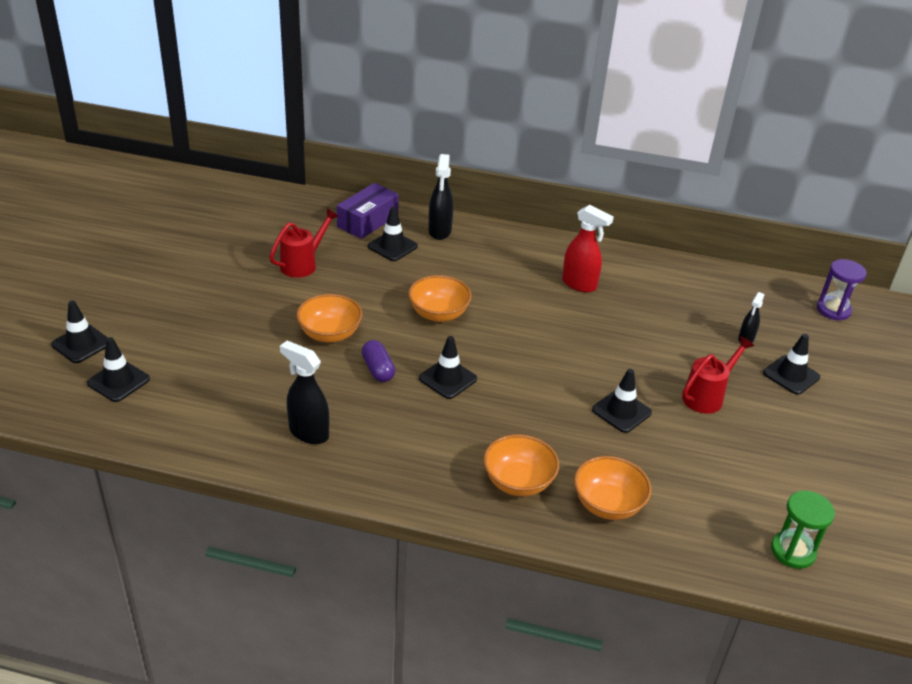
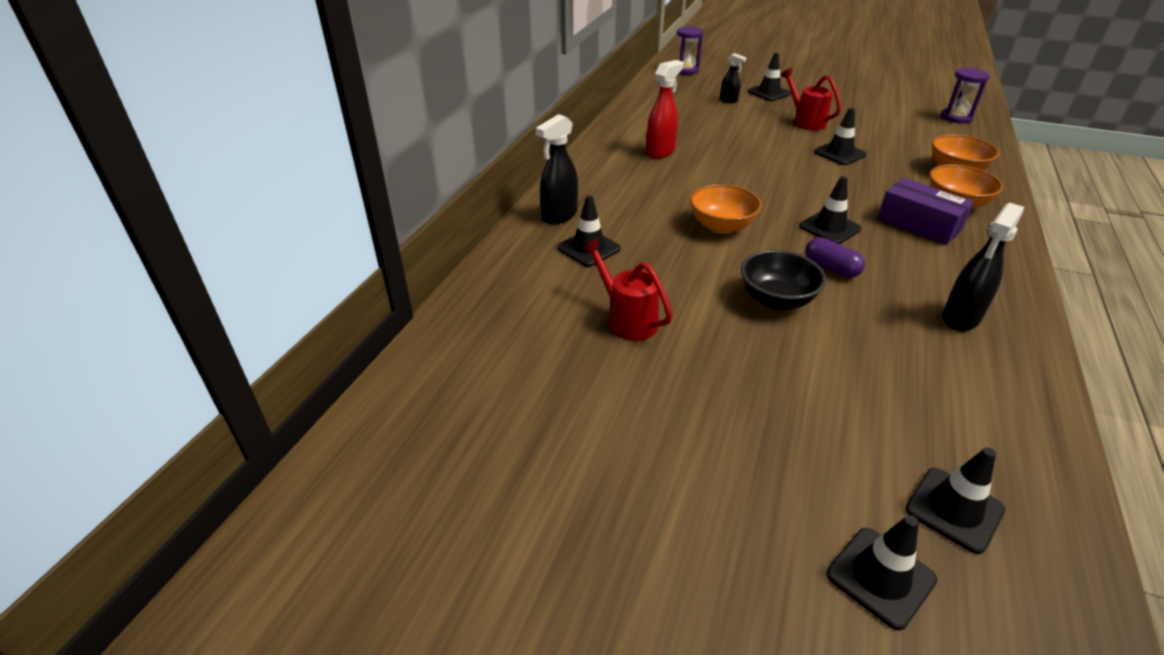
camera: 80 degrees left, 0 degrees up
orange bowl [296,294,363,343] -> black bowl [741,250,826,310]
purple box [337,183,399,239] -> purple box moved to [877,178,974,245]
purple capsule [362,340,395,382] -> purple capsule turned 60 degrees clockwise [805,237,865,278]
black spray bottle [428,154,453,240] -> black spray bottle turned 120 degrees clockwise [536,114,578,224]
green hourglass [771,491,835,569] -> purple hourglass [941,68,990,124]

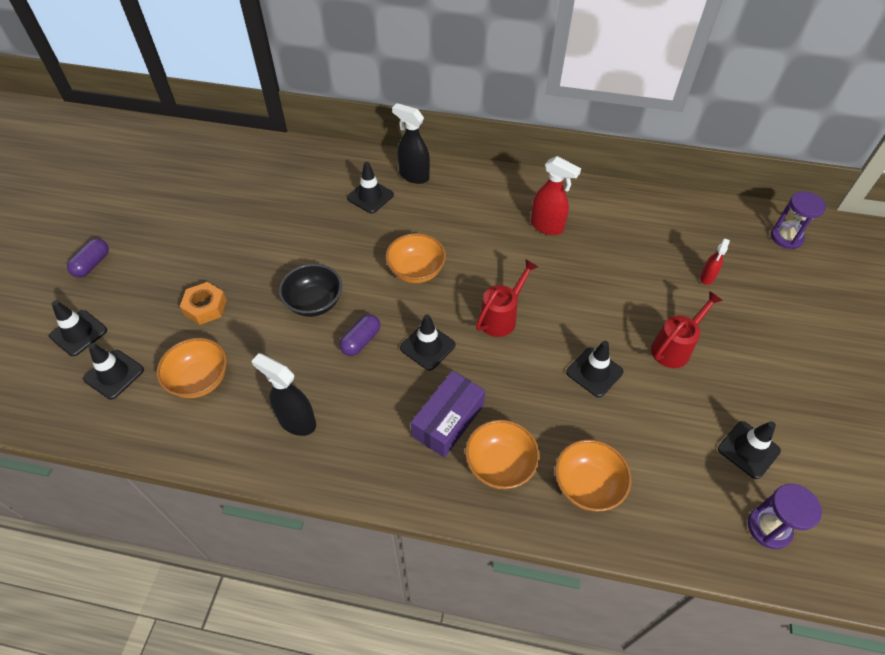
camera: 80 degrees right, 15 degrees up
red watering can [581,239,673,341] -> red watering can moved to [476,259,538,337]
black spray bottle [720,53,746,103] -> red spray bottle [700,239,730,285]
black traffic cone [748,53,791,101] -> black traffic cone moved to [718,421,781,479]
none -> purple capsule [67,238,109,277]
none -> orange bowl [157,338,227,398]
none -> orange nut [180,282,227,325]

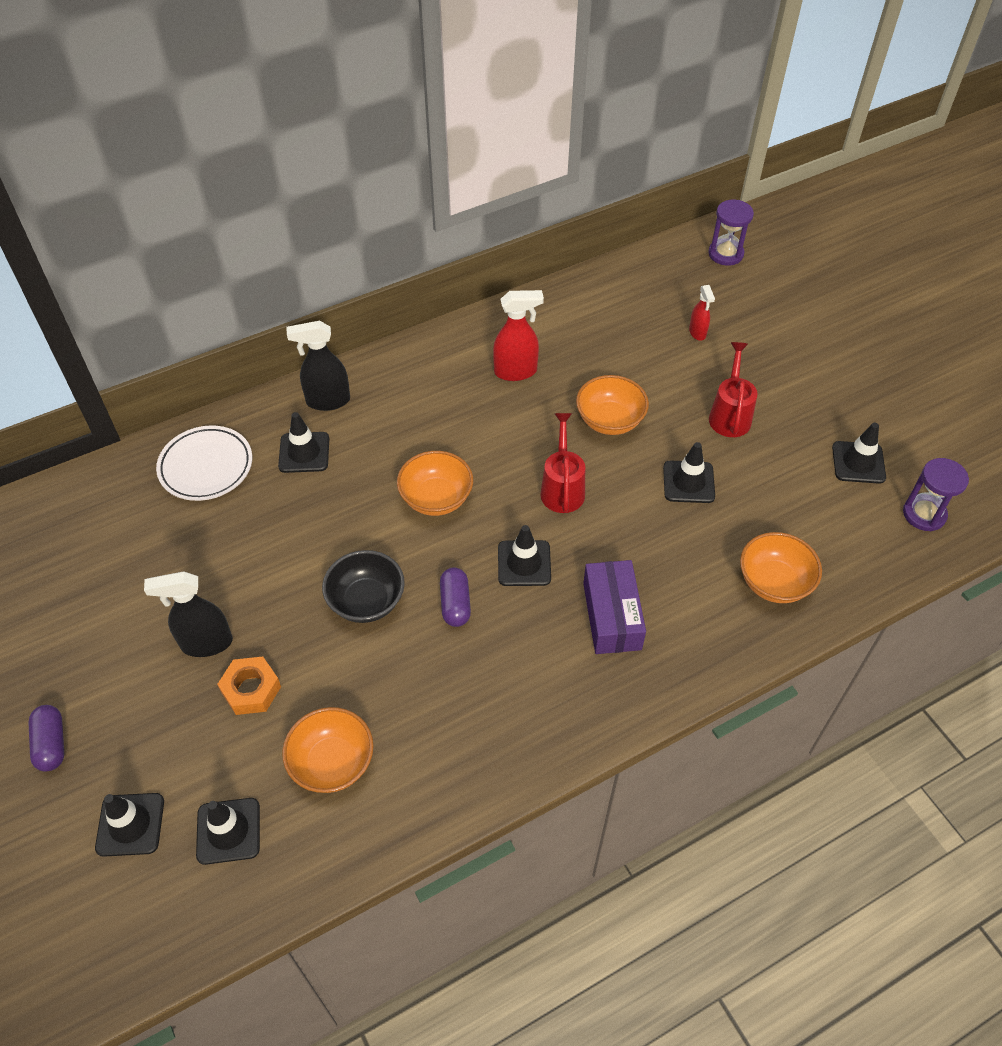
camera: 40 degrees left, 0 degrees up
black spray bottle [251,353,316,436] -> black spray bottle moved to [144,571,233,657]
orange bowl [465,420,540,489] -> orange bowl moved to [576,375,649,435]
none -> white plate [156,425,252,501]

